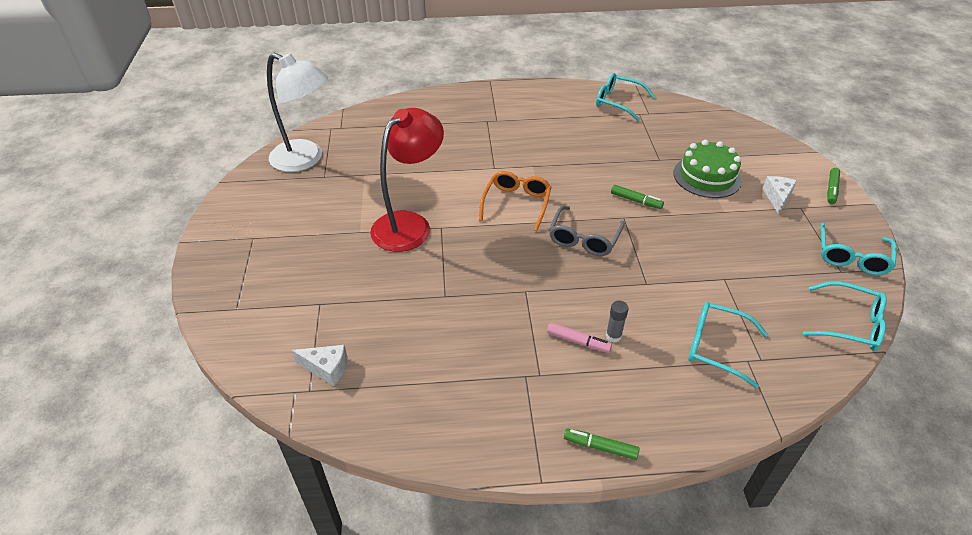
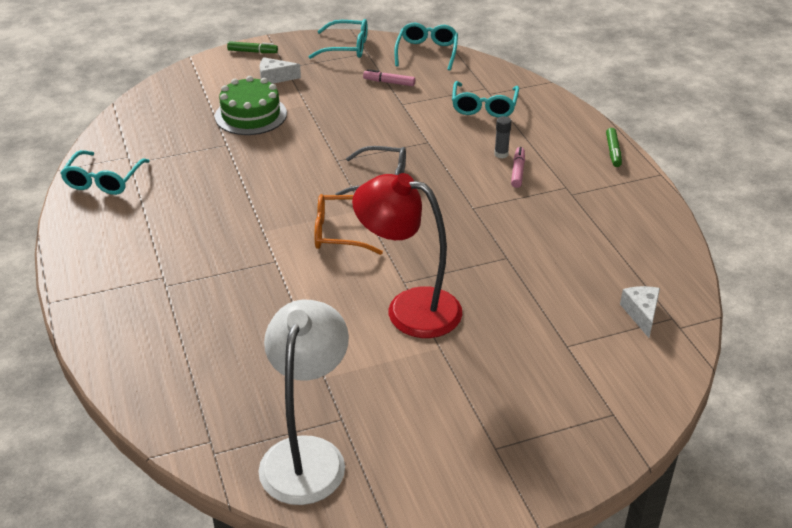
camera: 105 degrees left, 5 degrees down
green marker [611,185,664,209] -> none
none -> pink marker [363,69,415,86]

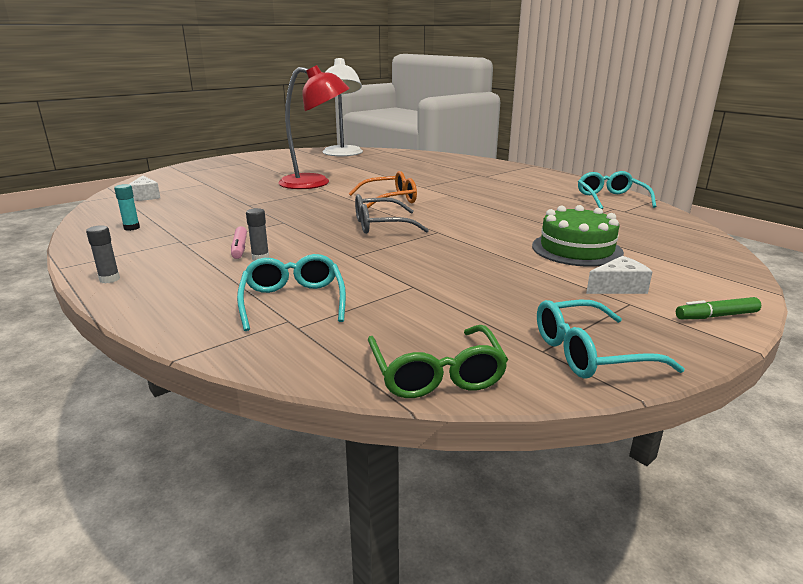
camera: 160 degrees right, 15 degrees down
pink marker [363,69,415,86] -> none
turquoise glasses [394,23,458,70] -> green glasses [368,325,508,398]
green marker [606,128,622,167] -> grey glue stick [86,225,120,283]
none -> turquoise glue stick [114,184,140,231]

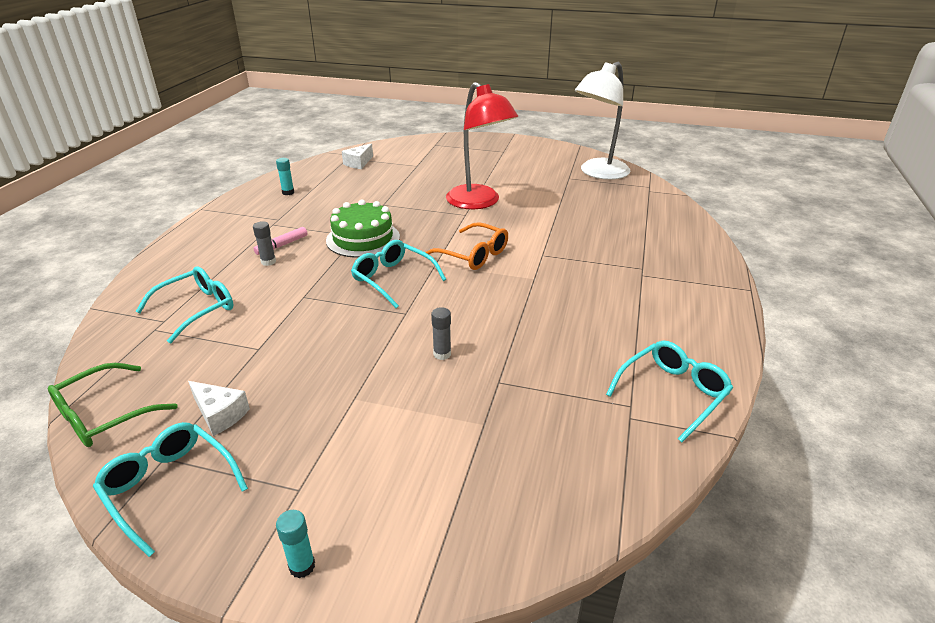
camera: 55 degrees right, 10 degrees up
grey glue stick [86,225,120,283] -> grey glue stick moved to [431,307,451,360]
grey glasses [355,194,429,234] -> turquoise glasses [351,240,446,308]
green cake [532,205,624,267] -> green cake moved to [326,200,400,258]
white cheese [586,256,653,294] -> white cheese moved to [188,381,250,436]
green marker [676,297,761,319] -> turquoise glue stick [276,510,315,578]

